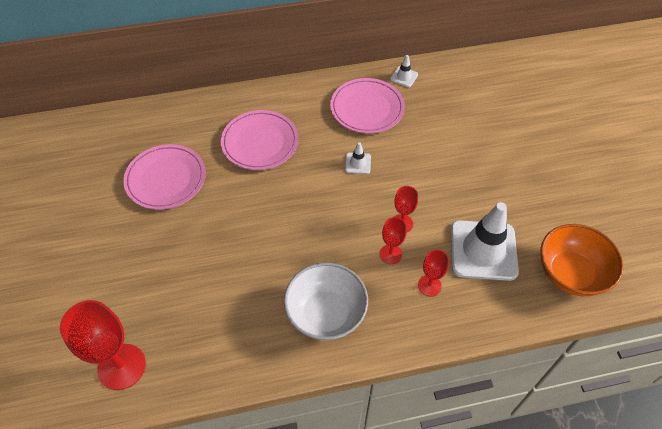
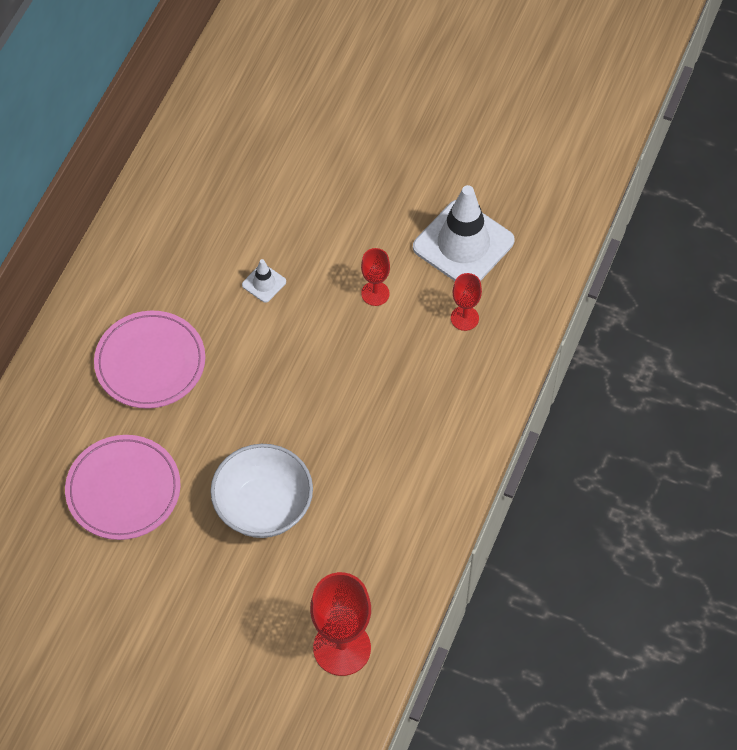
camera: 55 degrees left, 5 degrees up
white bowl [284,263,368,340] -> white bowl moved to [210,444,313,538]
pink plate [330,78,405,134] -> none
red goblet [379,217,407,264] -> none
white traffic cone [390,55,418,87] -> none
orange bowl [540,224,624,296] -> none

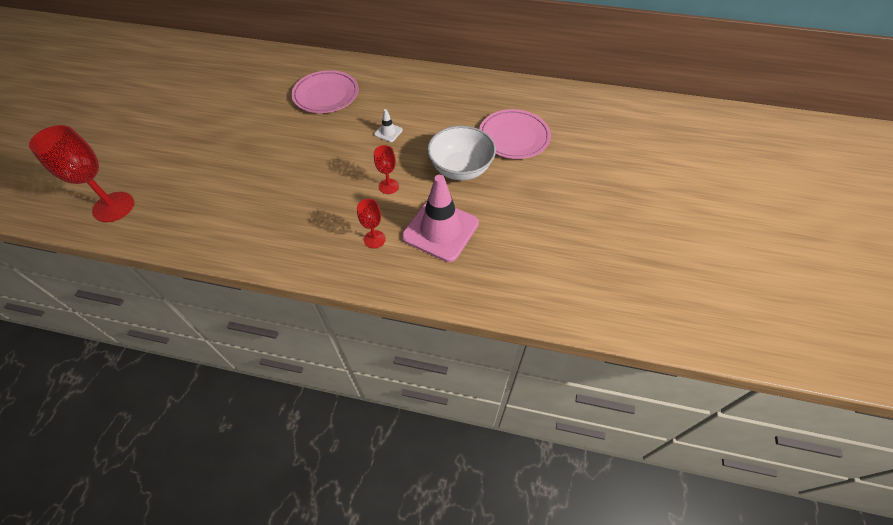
camera: 80 degrees right, 5 degrees down
pink plate [65,435,181,540] -> pink plate moved to [479,109,551,159]
white bowl [210,444,313,538] -> white bowl moved to [427,126,496,180]
white traffic cone [413,185,515,281] -> pink traffic cone [402,175,479,262]

